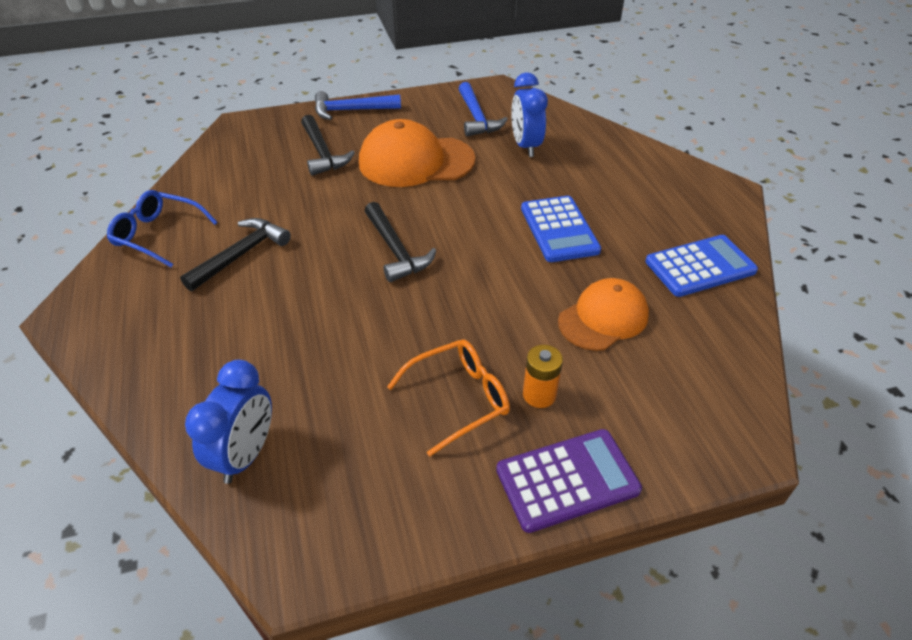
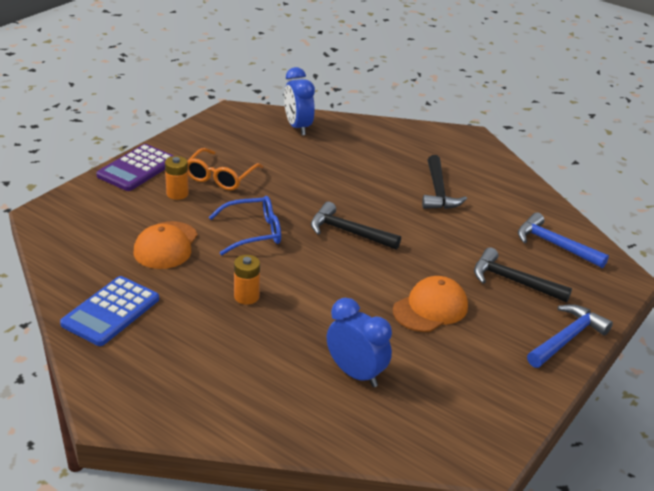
camera: 140 degrees right, 10 degrees down
blue glasses [107,190,218,267] -> blue glasses moved to [209,196,281,255]
orange cap [359,119,475,187] -> orange cap [393,276,468,332], size x0.65
blue hammer [459,82,508,136] -> blue hammer moved to [518,212,609,268]
blue calculator [521,196,601,262] -> orange battery [234,255,260,305]

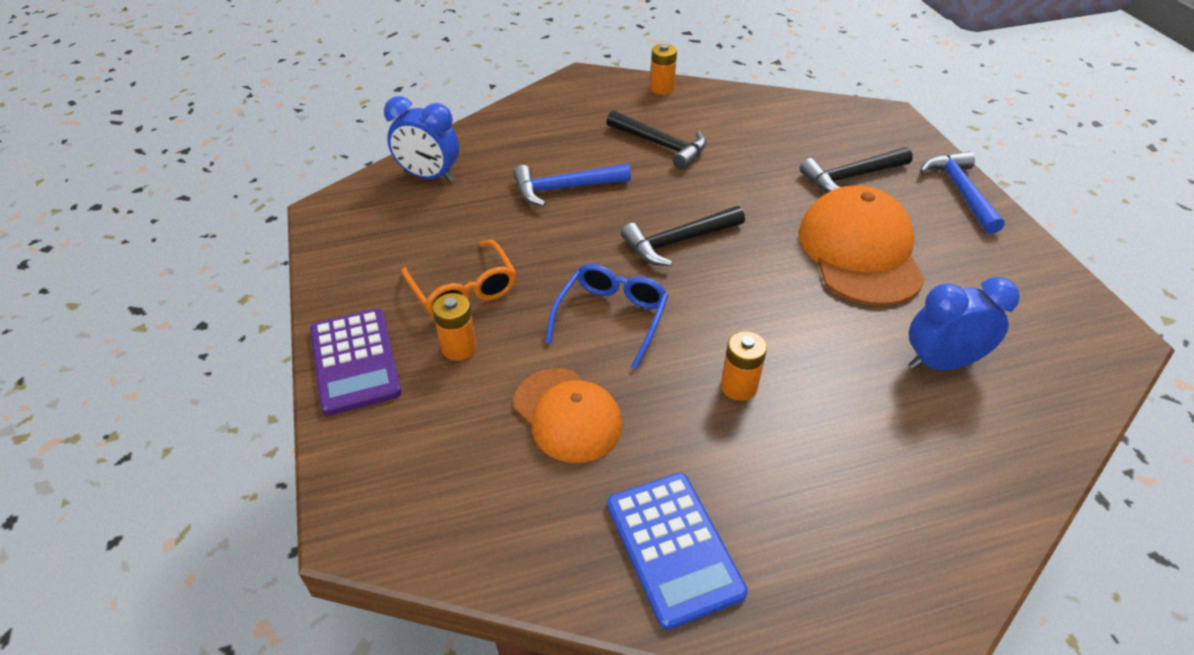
camera: 50 degrees left, 10 degrees up
orange cap [393,276,468,332] -> orange cap [798,186,925,306], size x1.53
blue hammer [518,212,609,268] -> blue hammer moved to [513,163,631,207]
none -> orange battery [650,44,677,95]

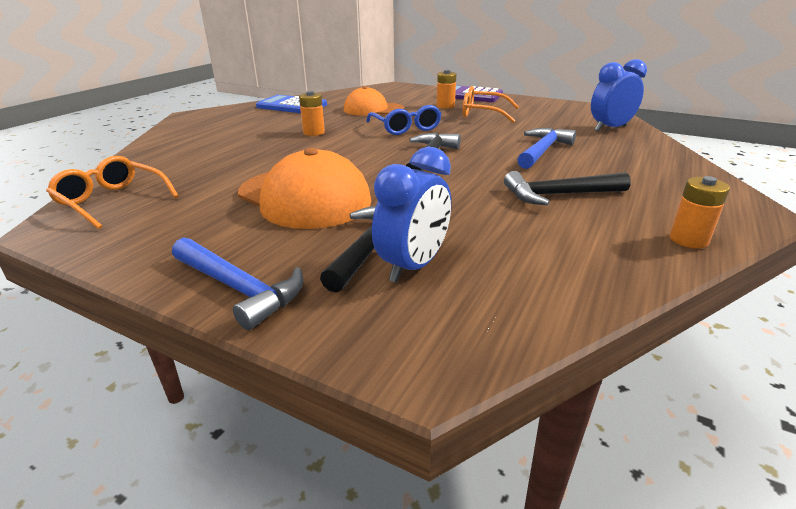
camera: 135 degrees right, 15 degrees down
blue clock [909,277,1020,370] -> blue clock moved to [372,147,451,283]
none -> orange glasses [46,156,179,229]

